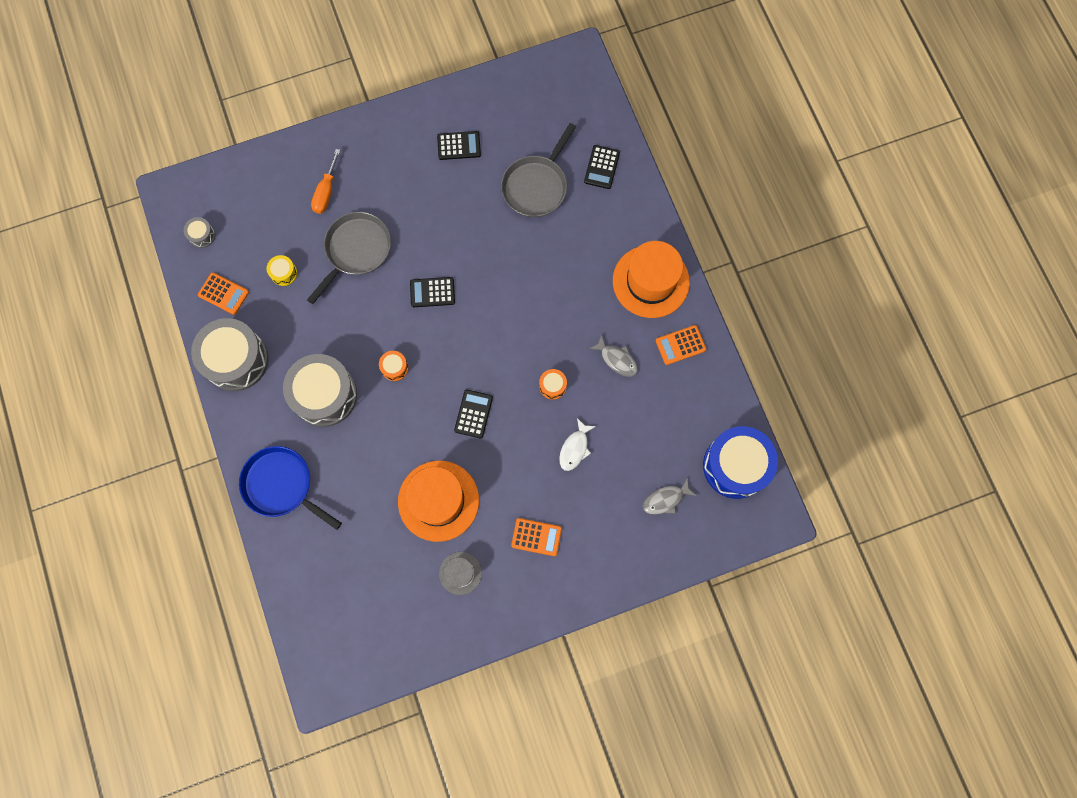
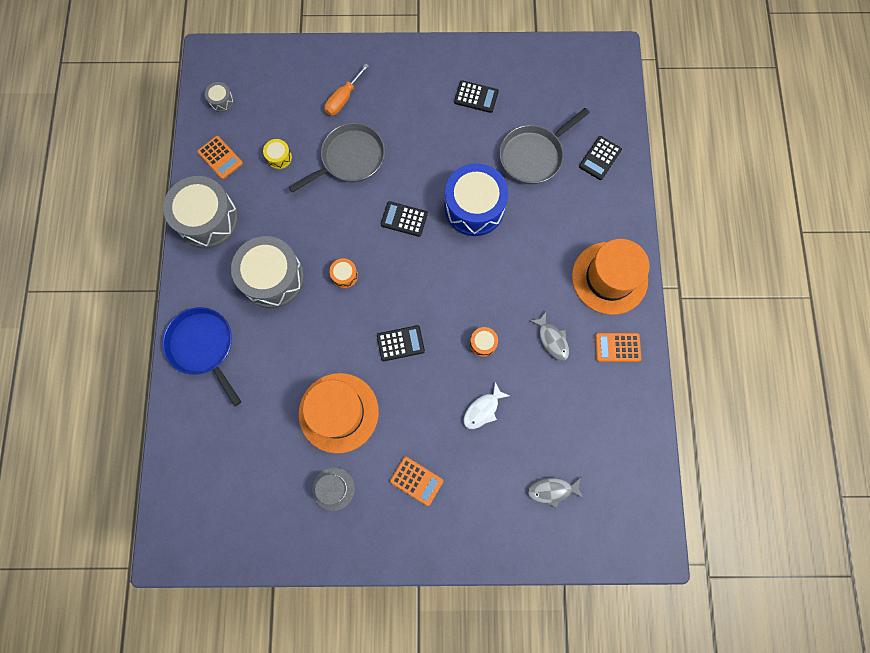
camera: 20 degrees right, 0 degrees up
black calculator [454,390,493,439] -> black calculator turned 45 degrees clockwise [377,325,425,361]
blue drum [703,426,778,499] -> blue drum moved to [444,163,509,236]

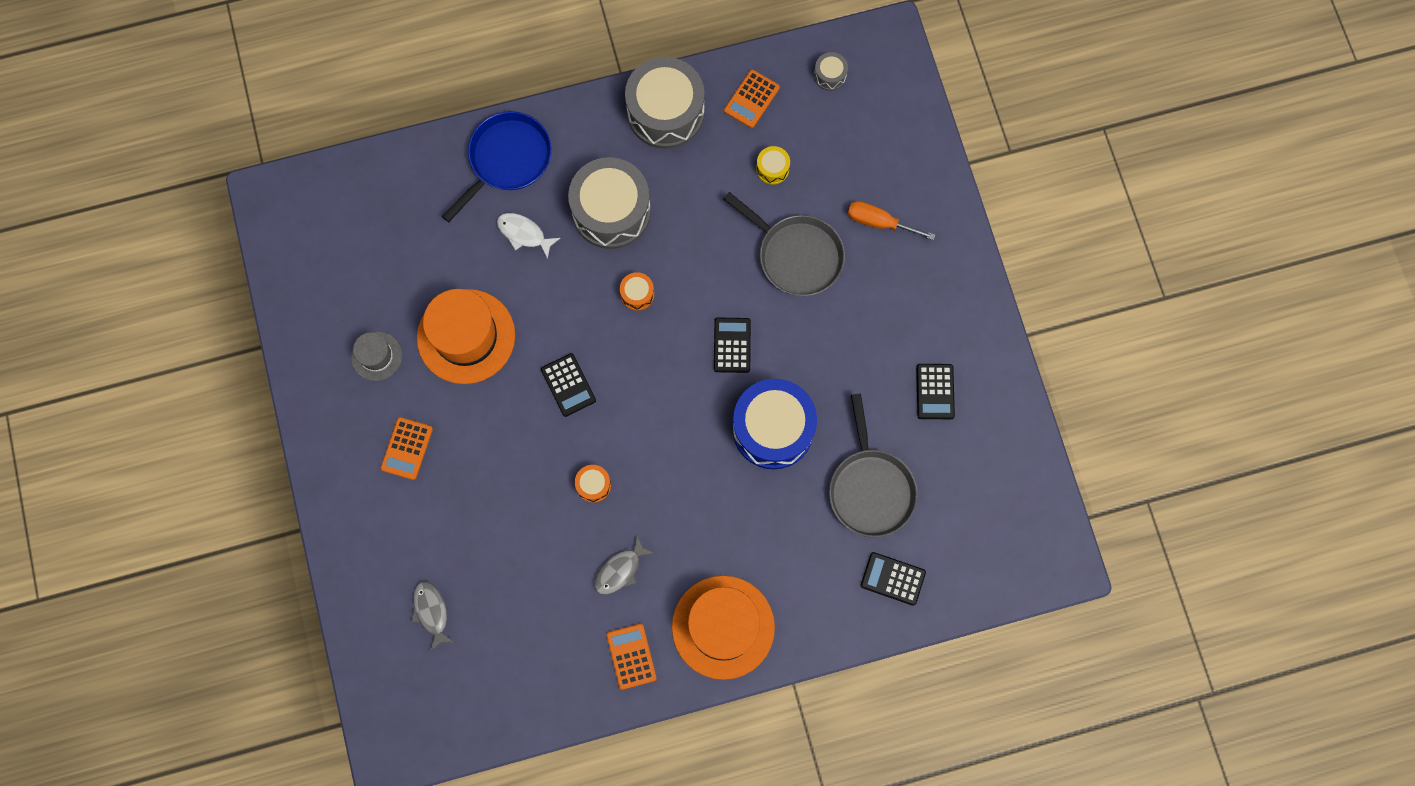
camera: 75 degrees right, 0 degrees up
white fish [463,382,510,429] -> white fish moved to [497,213,560,259]
grey pan [500,108,590,184] -> grey pan turned 135 degrees counterclockwise [829,394,918,537]

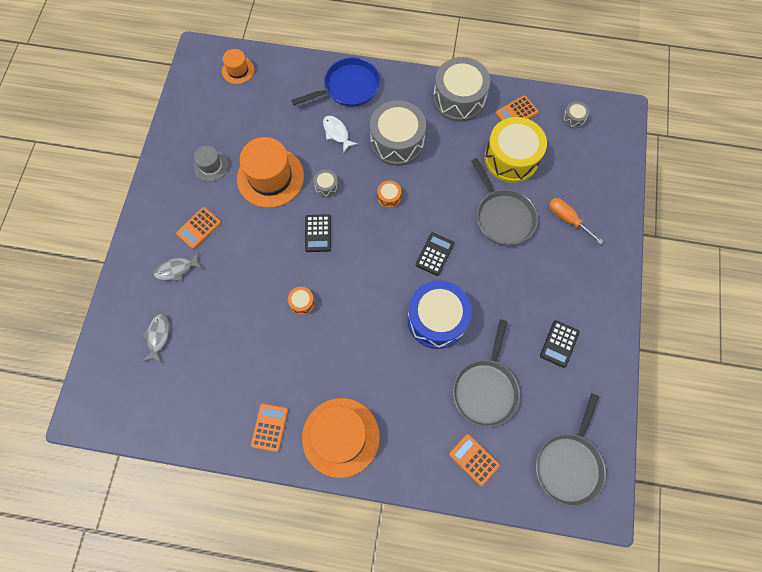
camera: 25 degrees right, 5 degrees down
grey fish [594,535,655,595] -> grey fish moved to [154,252,203,281]
yellow drum [756,146,790,185] -> yellow drum [485,117,547,183], size x2.36
black calculator [861,552,926,606] -> orange calculator [449,434,500,486]
none -> orange hat [222,49,254,84]
none -> grey drum [314,170,338,197]
none -> grey pan [536,393,606,507]

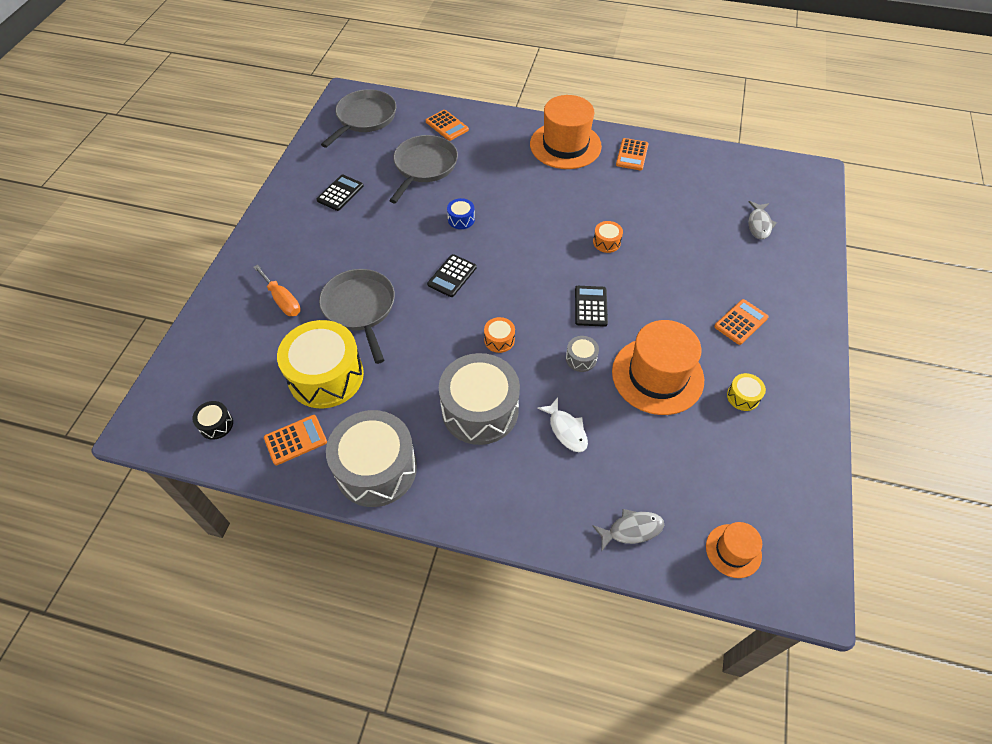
camera: 175 degrees left, 15 degrees down
grey fish [154,252,203,281] -> grey fish moved to [592,509,664,552]
grey hat [194,146,228,181] -> yellow drum [727,373,766,411]
blue pan [291,57,380,107] -> none
blue drum [407,281,472,349] -> blue drum [447,198,475,229], size x0.42
grey drum [563,101,589,129] -> black drum [193,401,233,440]

